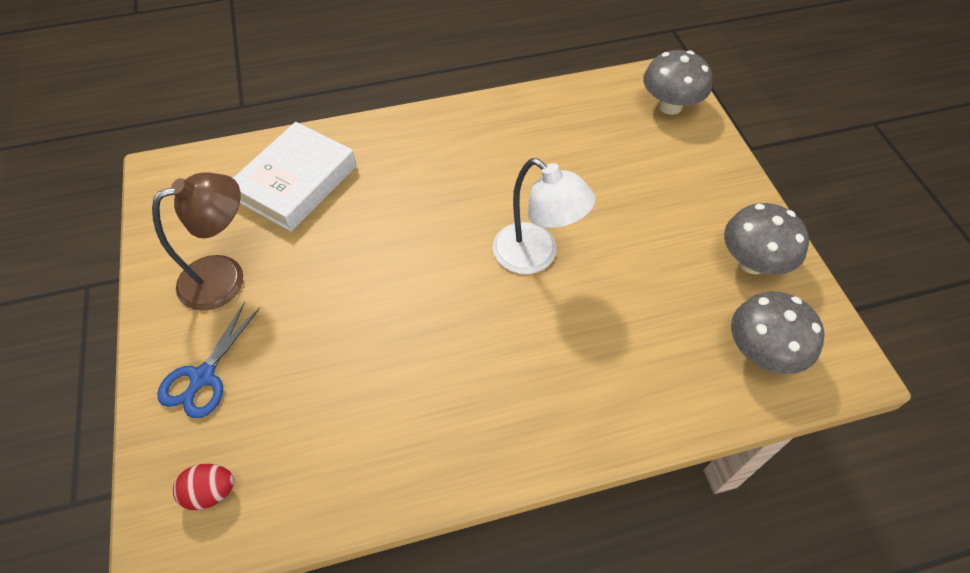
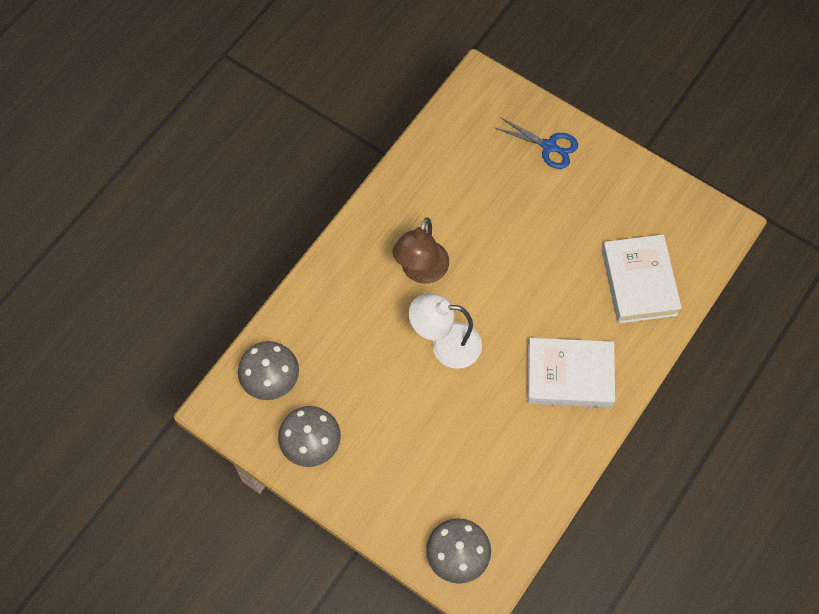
camera: 140 degrees right, 10 degrees up
brown lamp [152,172,243,311] -> brown lamp moved to [392,218,449,284]
blue scissors [157,301,260,418] -> blue scissors turned 135 degrees clockwise [495,117,578,169]
red egg [173,464,234,510] -> none
none -> white book [527,338,615,408]

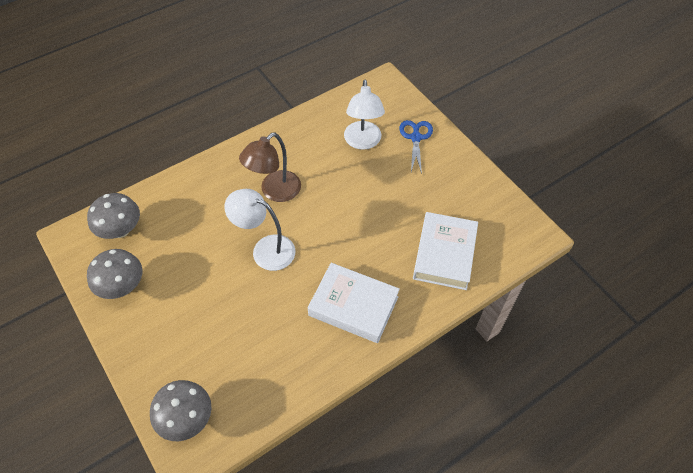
camera: 20 degrees right, 10 degrees down
blue scissors [495,117,578,169] -> blue scissors turned 135 degrees counterclockwise [399,120,433,174]
none -> white lamp [344,80,385,150]

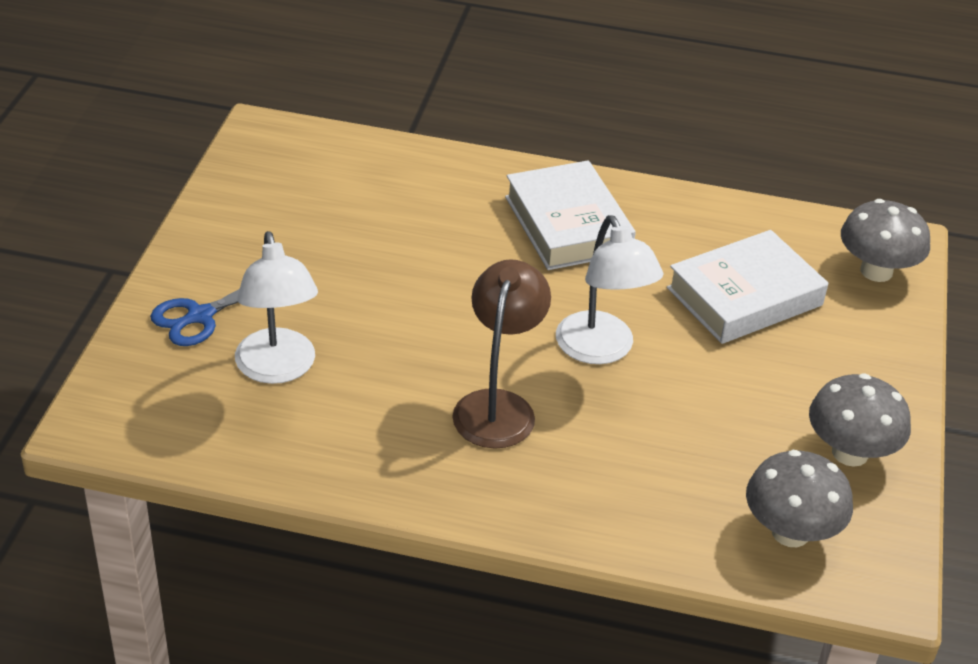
camera: 135 degrees left, 15 degrees down
brown lamp [239,132,301,202] -> brown lamp turned 75 degrees counterclockwise [452,259,551,449]
white lamp [344,80,385,150] -> white lamp turned 120 degrees clockwise [235,231,318,384]
white book [413,212,478,290] -> white book moved to [667,230,828,344]

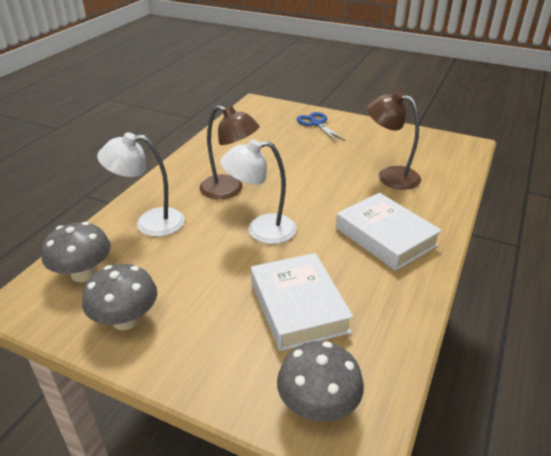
camera: 105 degrees right, 5 degrees down
white lamp [235,231,318,384] -> white lamp moved to [97,132,185,237]
white book [505,160,636,270] -> white book turned 60 degrees clockwise [336,193,442,271]
none -> brown lamp [367,91,421,190]

